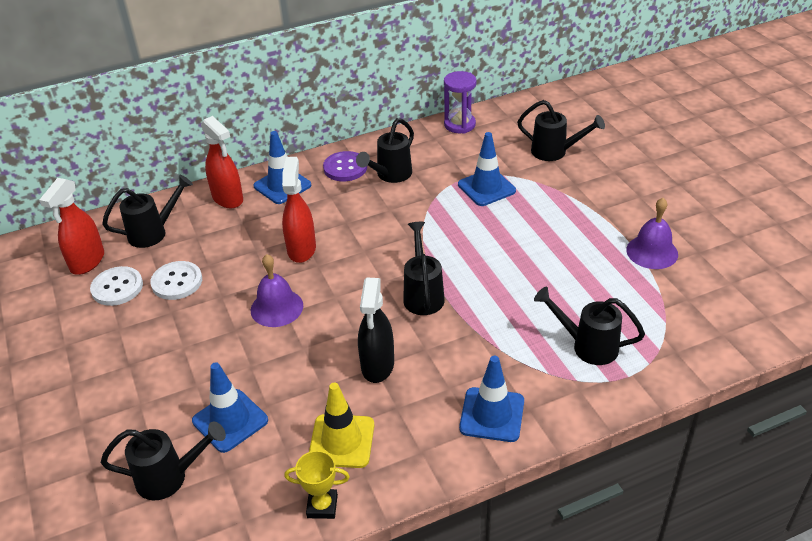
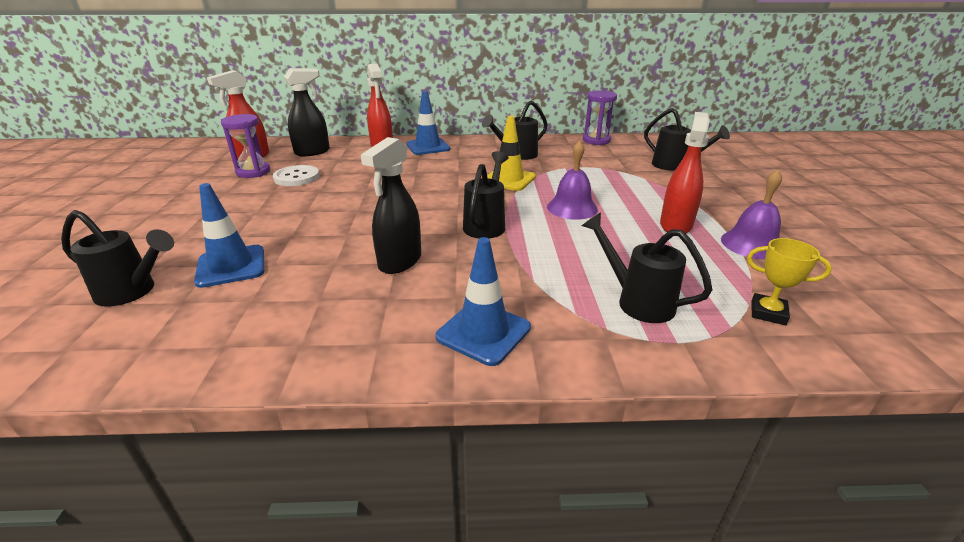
camera: 20 degrees right, 10 degrees down
white button [90,266,143,306] -> purple hourglass [221,114,270,178]
black watering can [102,175,193,248] -> black spray bottle [284,68,330,156]
purple bell [251,254,303,327] -> purple bell moved to [547,140,598,220]
red spray bottle [282,157,316,263] -> red spray bottle moved to [660,112,710,233]
yellow trophy [284,450,350,519] -> yellow trophy moved to [747,238,832,325]
yellow traffic cone [309,383,374,468] -> yellow traffic cone moved to [487,116,536,191]
purple button [323,151,367,181] -> none
blue traffic cone [458,132,516,206] -> none

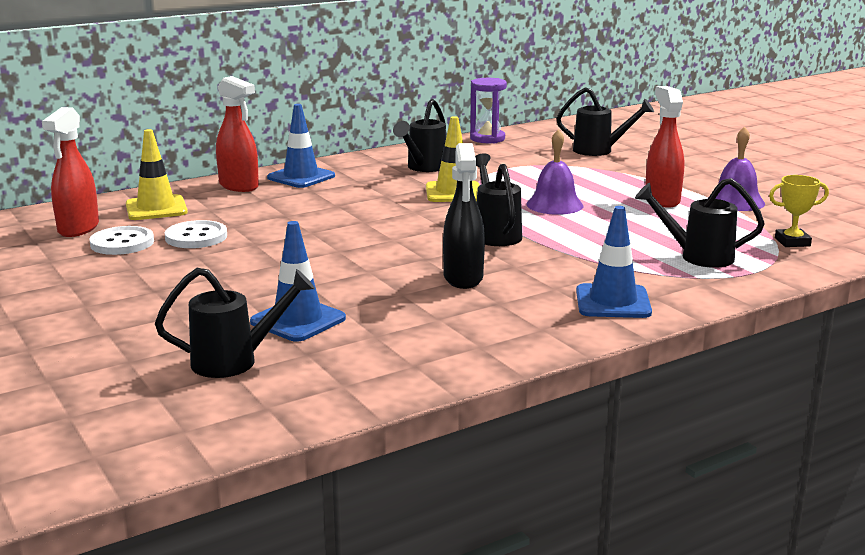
camera: 30 degrees left, 10 degrees down
purple hourglass [221,114,270,178] -> white button [89,226,154,255]
black spray bottle [284,68,330,156] -> yellow traffic cone [126,129,188,220]

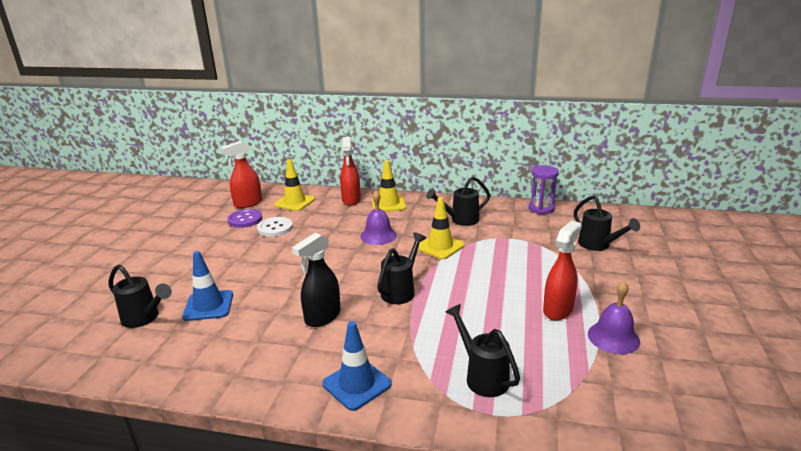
camera: 45 degrees right, 5 degrees up
white button [89,226,154,255] -> purple button [227,209,262,228]
blue traffic cone [267,104,335,188] -> yellow traffic cone [372,160,406,212]
purple bell [526,129,583,215] -> purple bell moved to [360,191,397,245]
yellow trophy [769,175,829,247] -> none

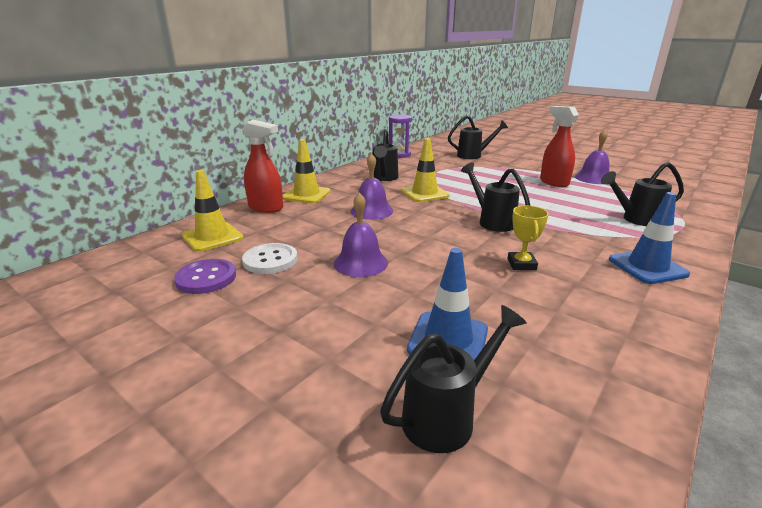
camera: 65 degrees left, 0 degrees up
red spray bottle [221,141,262,208] -> none
black spray bottle [292,233,341,327] -> yellow trophy [508,206,549,270]
none -> purple bell [334,192,388,277]

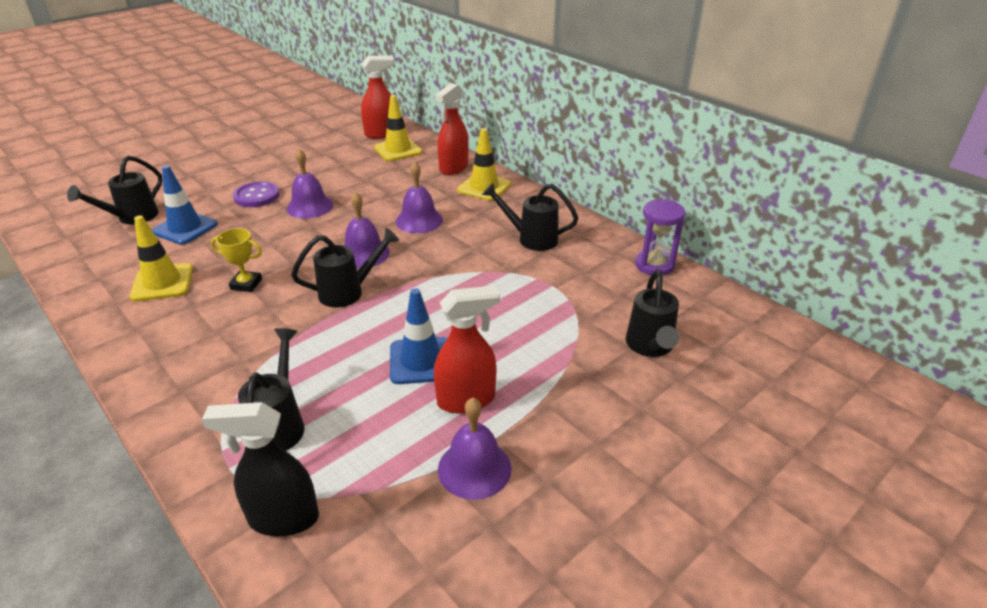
camera: 100 degrees right, 10 degrees up
purple button [174,259,236,294] -> purple button moved to [233,181,280,207]
white button [242,243,298,274] -> none
black watering can [380,305,527,453] -> black watering can turned 60 degrees clockwise [67,155,163,224]
yellow traffic cone [401,138,449,202] -> yellow traffic cone moved to [130,215,193,301]
blue traffic cone [609,192,690,284] -> blue traffic cone moved to [390,288,448,384]
none -> black spray bottle [202,402,319,536]
none -> purple bell [344,192,390,268]
none -> red spray bottle [361,56,395,139]

